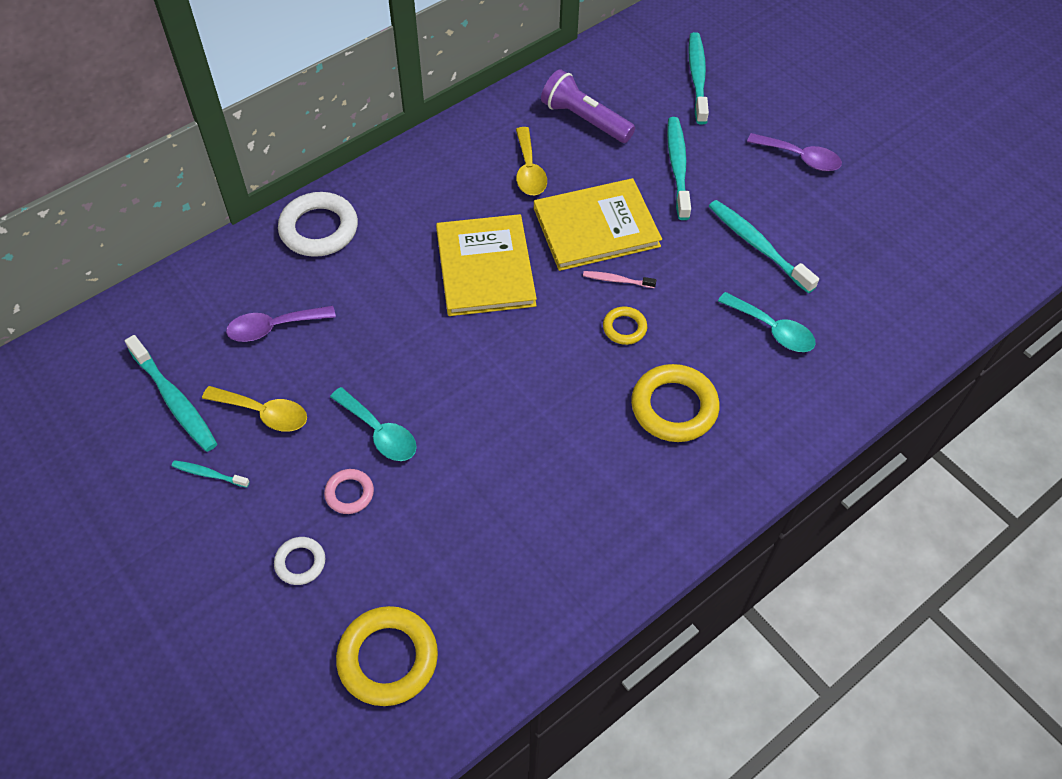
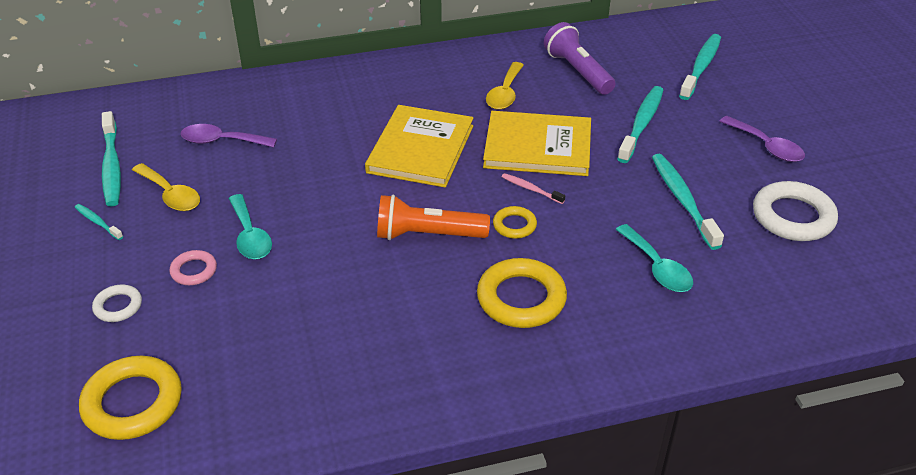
camera: 25 degrees right, 15 degrees down
white ring [278,192,358,257] -> white ring moved to [753,181,838,241]
none -> orange flashlight [377,195,490,240]

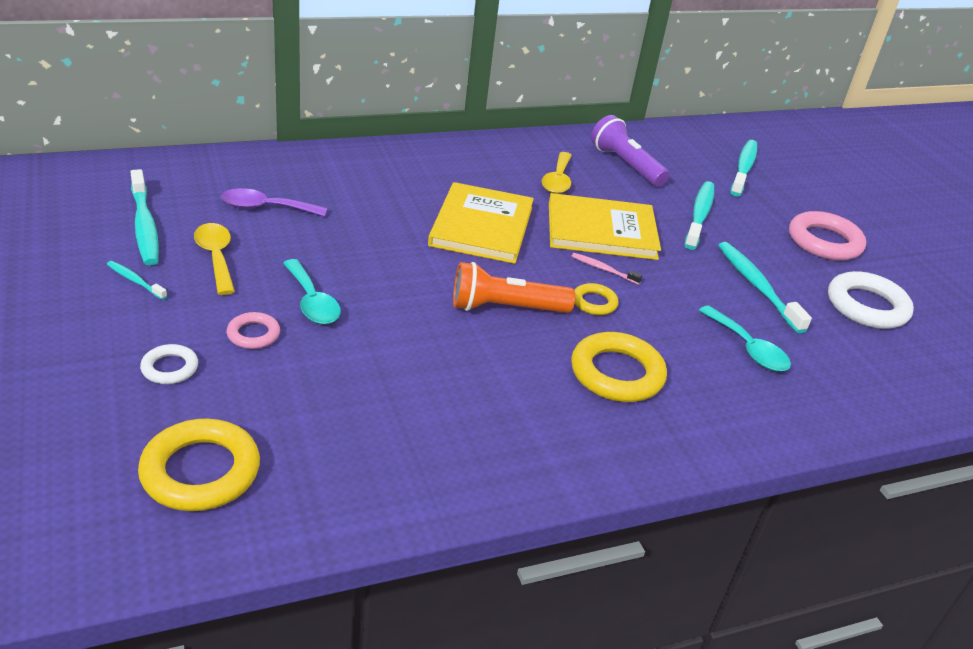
camera: 10 degrees left, 5 degrees down
yellow spoon [132,163,200,211] -> yellow spoon turned 150 degrees counterclockwise [194,223,235,295]
purple spoon [719,116,805,162] -> pink ring [789,211,866,260]

